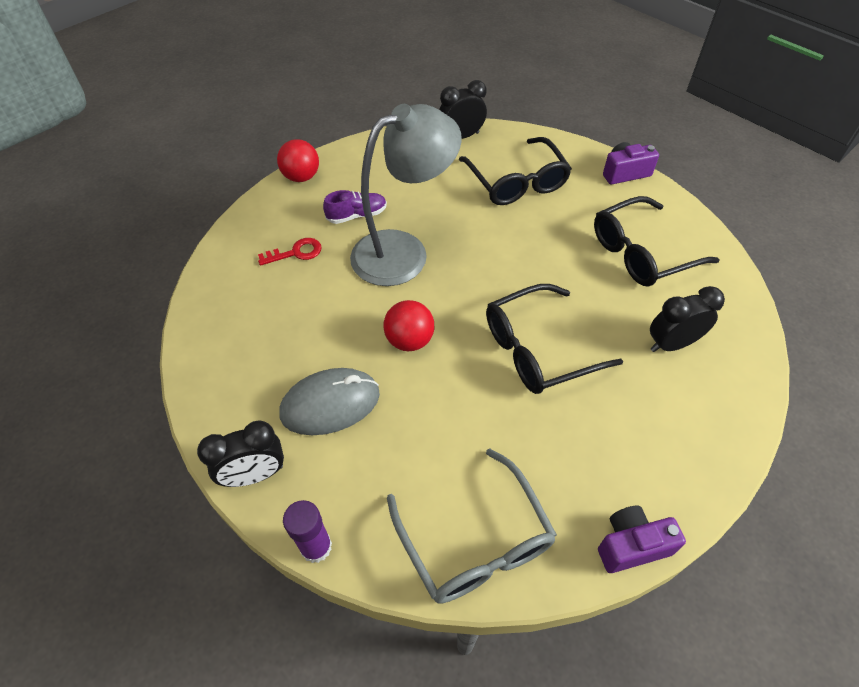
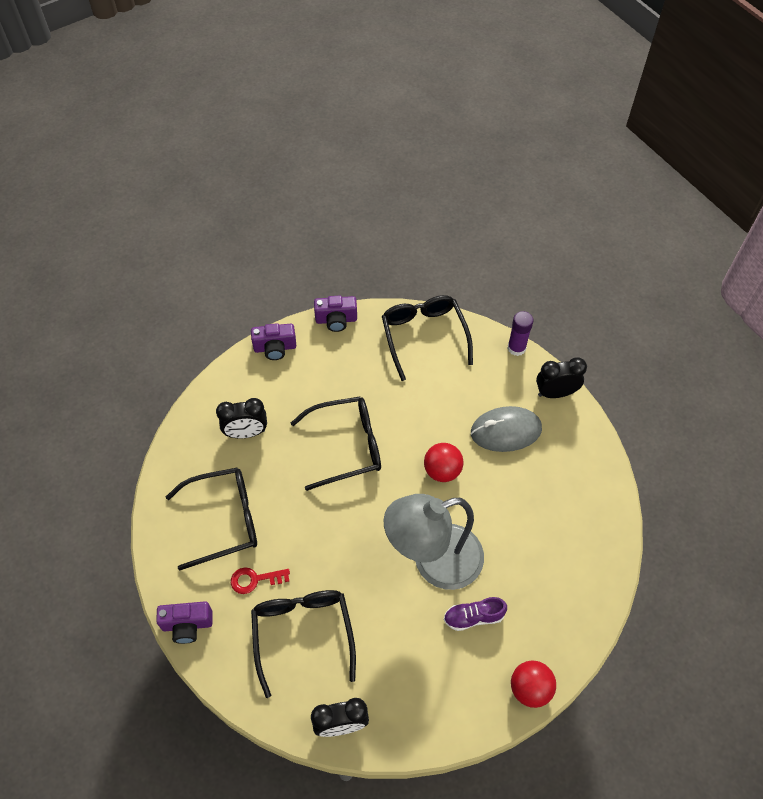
camera: 170 degrees left, 5 degrees up
red key [258,238,322,266] -> red key moved to [231,568,290,594]
grey glasses [387,448,557,604] -> black glasses [382,295,473,381]
none -> purple camera [251,323,296,360]

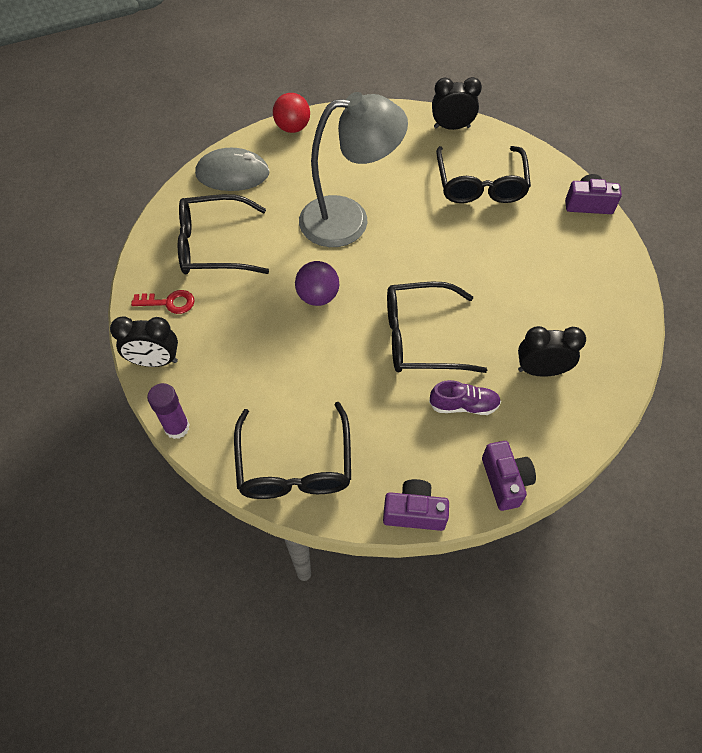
camera: 170 degrees left, 0 degrees up
black glasses [166,468,257,571] -> black glasses moved to [178,194,269,274]
red key [231,568,290,594] -> red key moved to [131,290,195,314]
purple camera [251,323,296,360] -> purple camera turned 75 degrees clockwise [482,441,536,511]
red ball [424,443,464,482] -> purple ball [295,261,339,306]
purple shoe [444,597,507,631] -> purple shoe moved to [429,380,501,415]
grey mouse [471,406,542,452] -> grey mouse moved to [195,148,269,191]

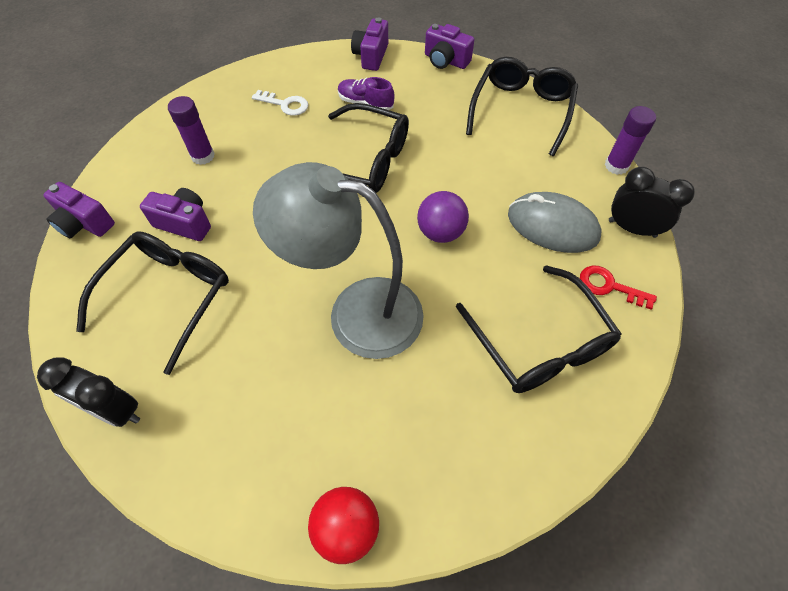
camera: 155 degrees left, 0 degrees up
black glasses [178,194,269,274] -> black glasses turned 45 degrees clockwise [456,265,622,393]
grey mouse [195,148,269,191] -> grey mouse moved to [508,192,602,253]
black clock [518,326,586,377] -> white key [252,90,308,116]
none -> purple camera [140,188,211,241]
none -> purple glue stick [168,96,215,165]

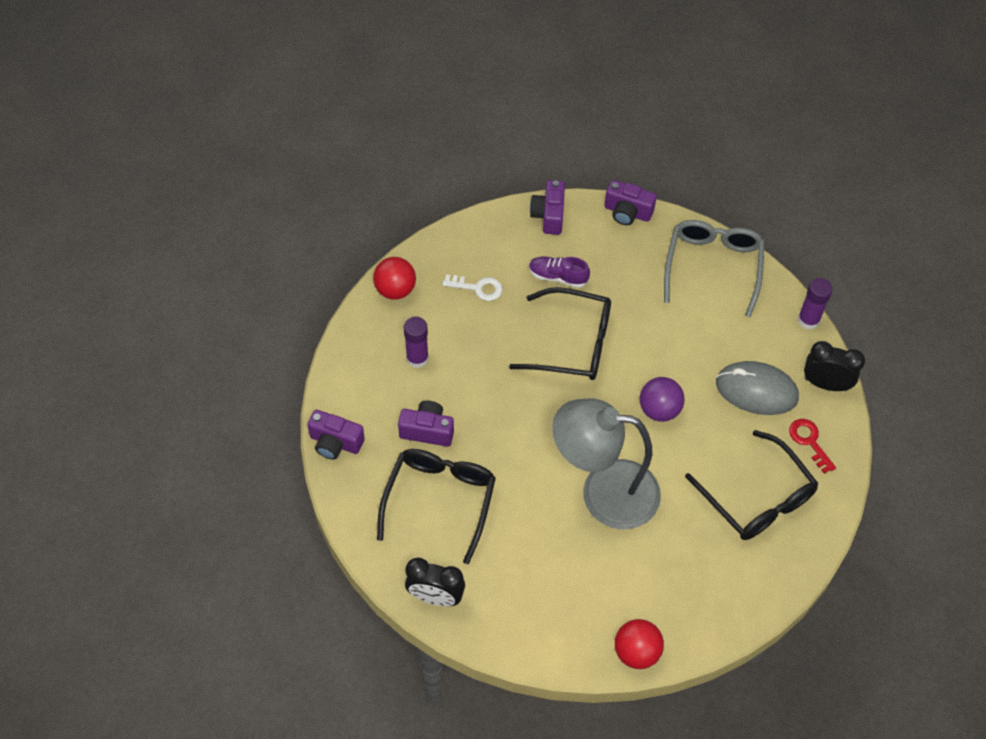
camera: 10 degrees left, 0 degrees up
black glasses [466,57,578,156] -> grey glasses [664,220,765,317]
red key [580,265,657,309] -> red key turned 45 degrees clockwise [789,419,836,474]
none -> red ball [373,257,416,300]

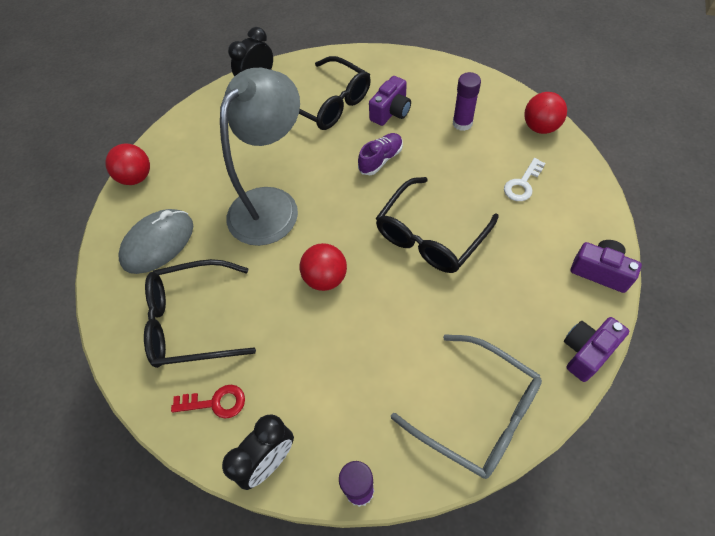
camera: 120 degrees right, 0 degrees up
purple camera [308,410,365,460] -> none
purple shoe [529,257,590,288] -> purple shoe moved to [358,133,403,175]
purple ball [640,377,685,422] -> red ball [299,243,347,291]
grey mouse [716,361,799,415] -> grey mouse moved to [118,209,193,274]

